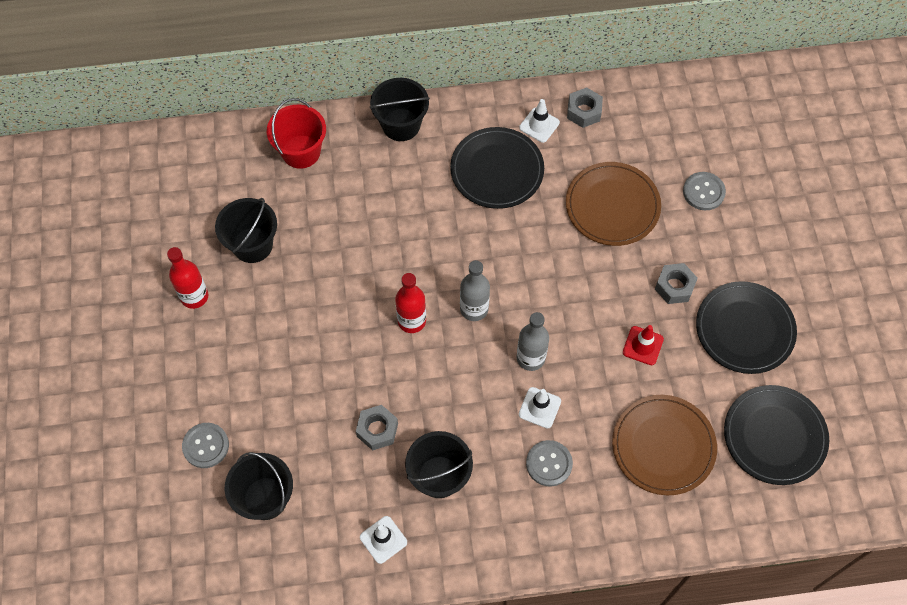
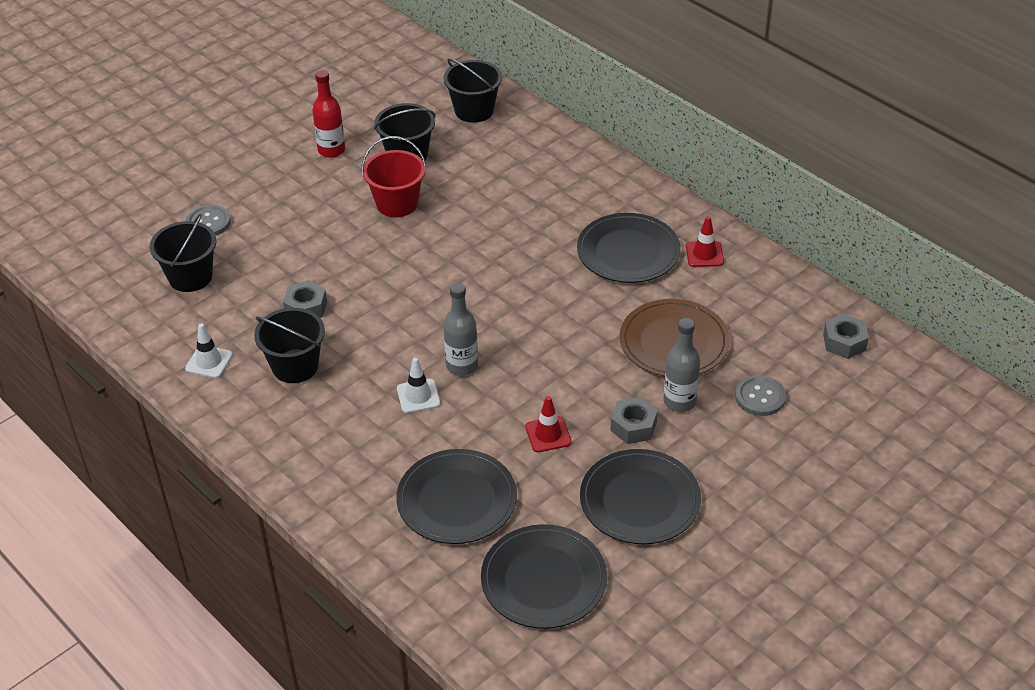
camera: 55 degrees right, 20 degrees down
red bucket [267,98,326,169] -> red bucket moved to [362,136,426,217]
black bucket [370,78,430,141] -> black bucket moved to [443,59,502,123]
red bottle [395,273,426,333] -> none
grey bottle [460,260,490,321] -> grey bottle moved to [664,318,700,412]
white traffic cone [519,99,560,143] -> red traffic cone [686,216,724,267]
grey button [526,440,573,486] -> none
grey nut [567,87,603,128] -> grey nut moved to [823,314,869,359]
brown plate [612,395,717,495] -> black plate [397,449,517,544]

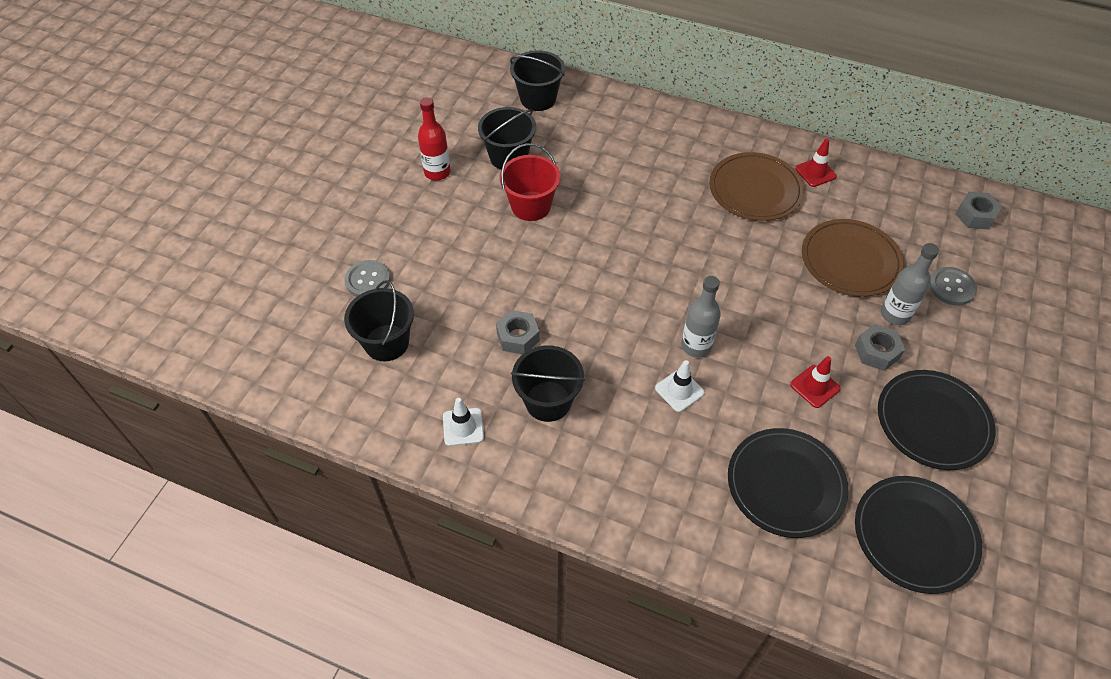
camera: 25 degrees left, 10 degrees up
black plate [577,213,681,283] -> brown plate [709,152,804,221]

